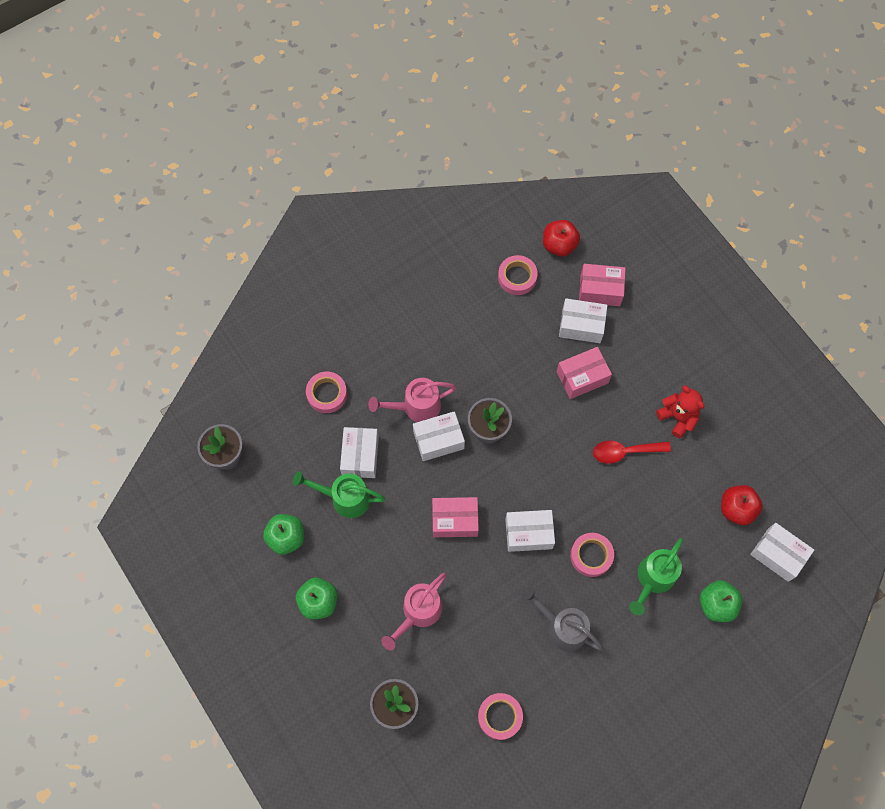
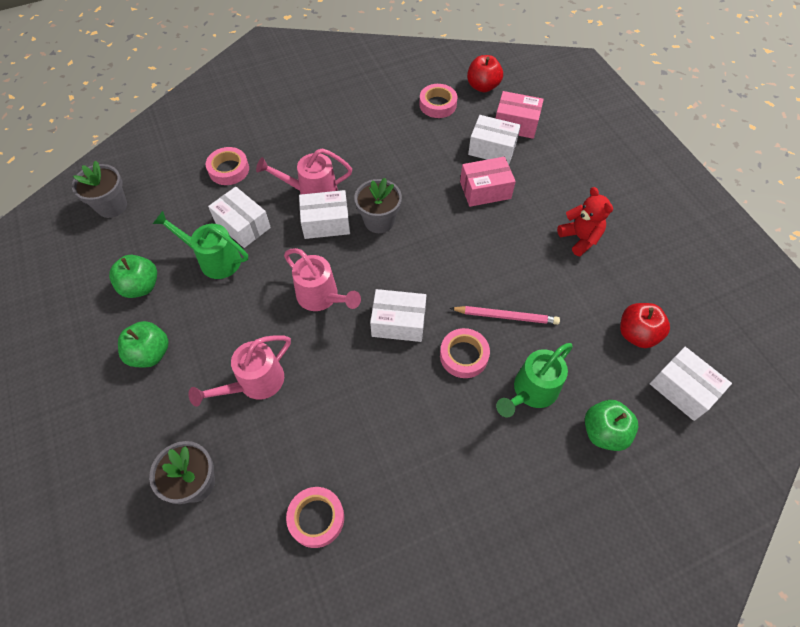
camera: 10 degrees right, 10 degrees down
white box [340,427,379,478] -> white box turned 60 degrees counterclockwise [208,187,271,248]
pink box [432,497,479,537] -> pink watering can [284,248,361,311]
grey watering can [521,587,604,651] -> none
red spoon [593,441,671,464] -> none
none -> pink pencil [450,306,560,325]

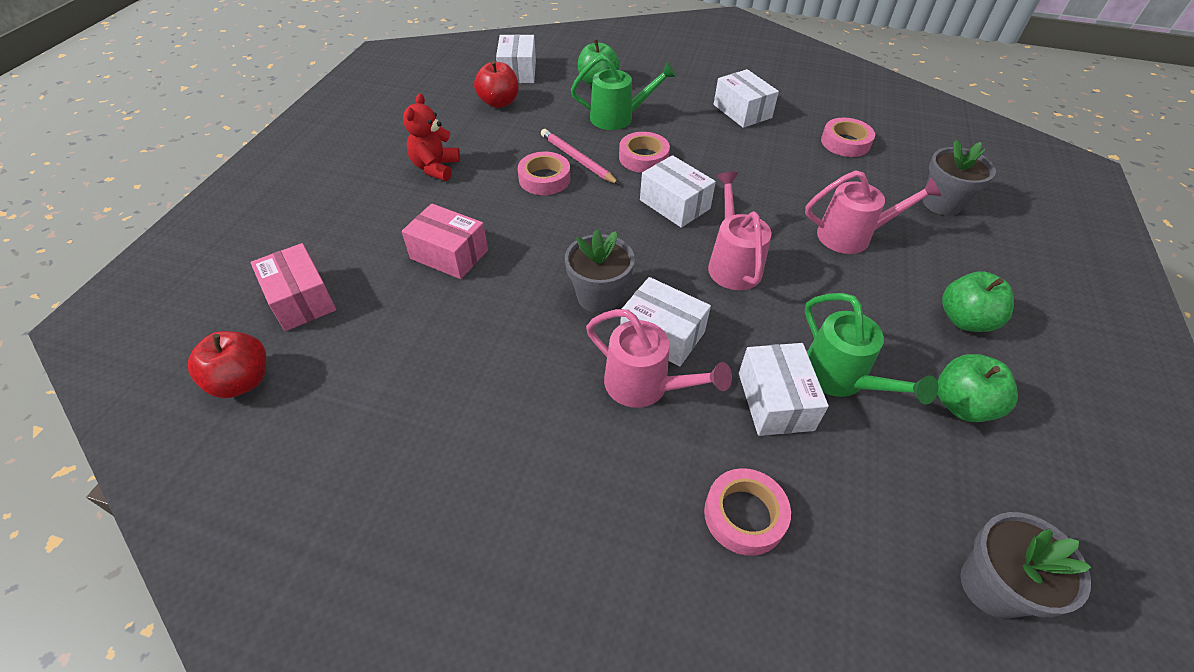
camera: 140 degrees left, 10 degrees down
pink tape [419,84,457,118] -> pink tape moved to [518,152,570,195]
white box [468,115,521,165] -> white box moved to [714,69,779,128]

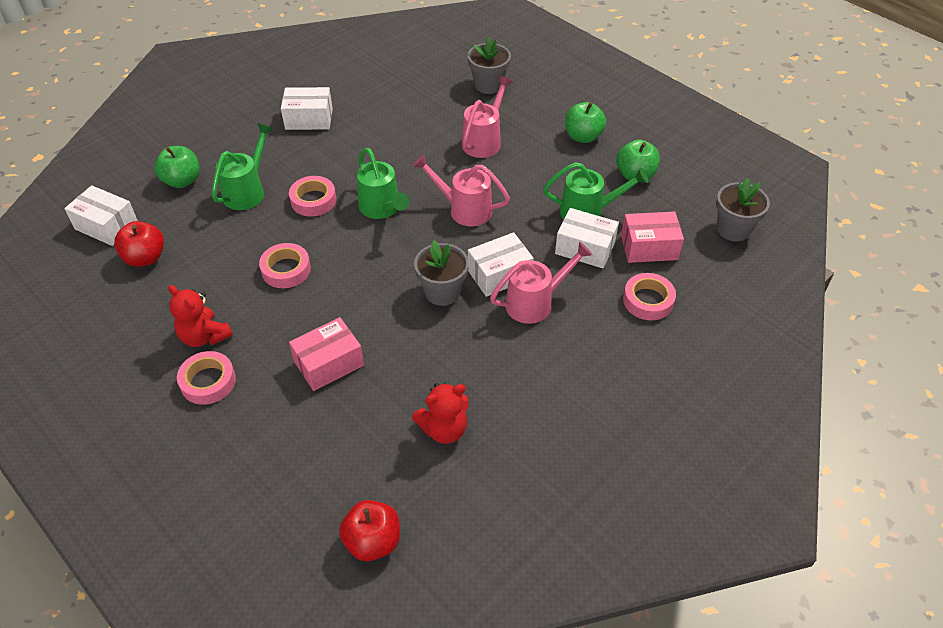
camera: 60 degrees left, 0 degrees up
pink box [250,243,336,331] -> pink box moved to [621,211,684,263]
pink pencil [541,129,620,185] -> none
white box [640,155,716,228] -> green watering can [357,148,409,219]
pink tape [821,118,875,157] -> pink tape moved to [177,351,236,405]
none -> red teddy bear [412,383,469,444]

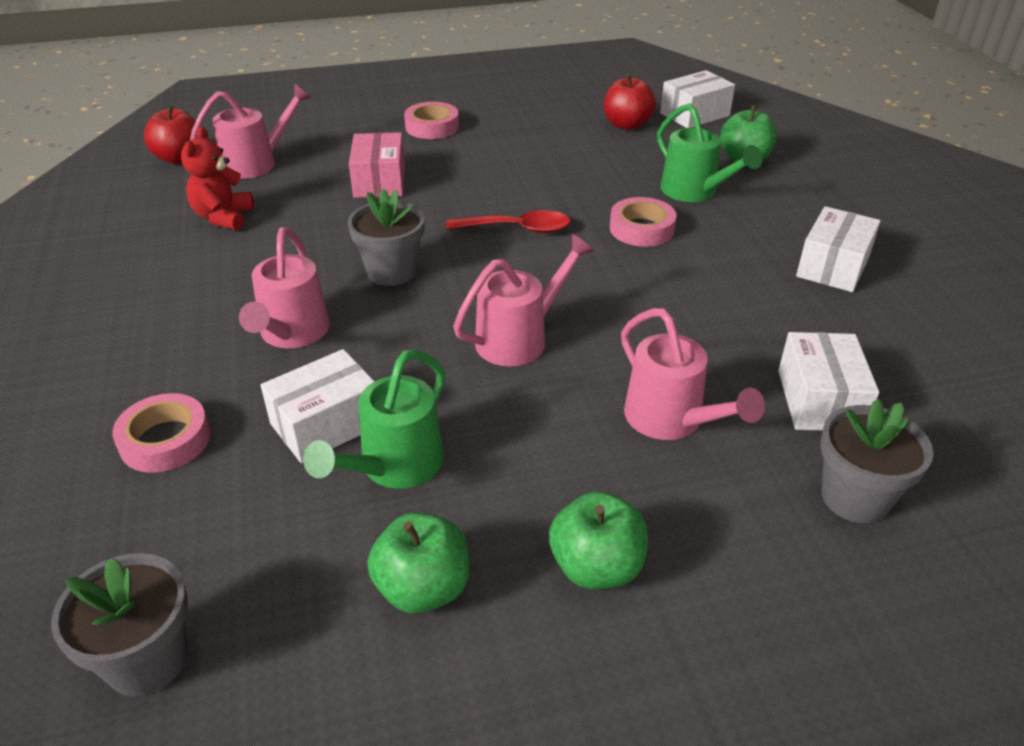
camera: 120 degrees right, 10 degrees down
red teddy bear [168,285,233,347] -> none
pink tape [259,243,311,288] -> none
green watering can [357,148,409,219] -> none
white box [468,232,534,297] -> white box moved to [778,332,879,431]
pink box [621,211,684,263] -> none
none -> pink watering can [190,83,312,179]
none -> red spoon [446,210,571,233]

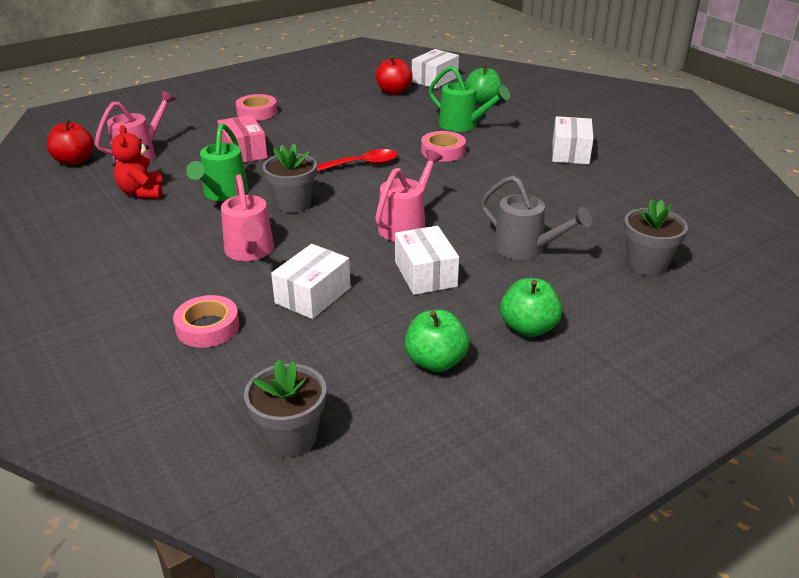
camera: 20 degrees left, 5 degrees down
green watering can [303,350,445,489] -> green watering can moved to [186,123,248,201]
pink watering can [621,308,765,440] -> grey watering can [481,175,592,260]
white box [778,332,879,431] -> white box moved to [395,226,459,295]

